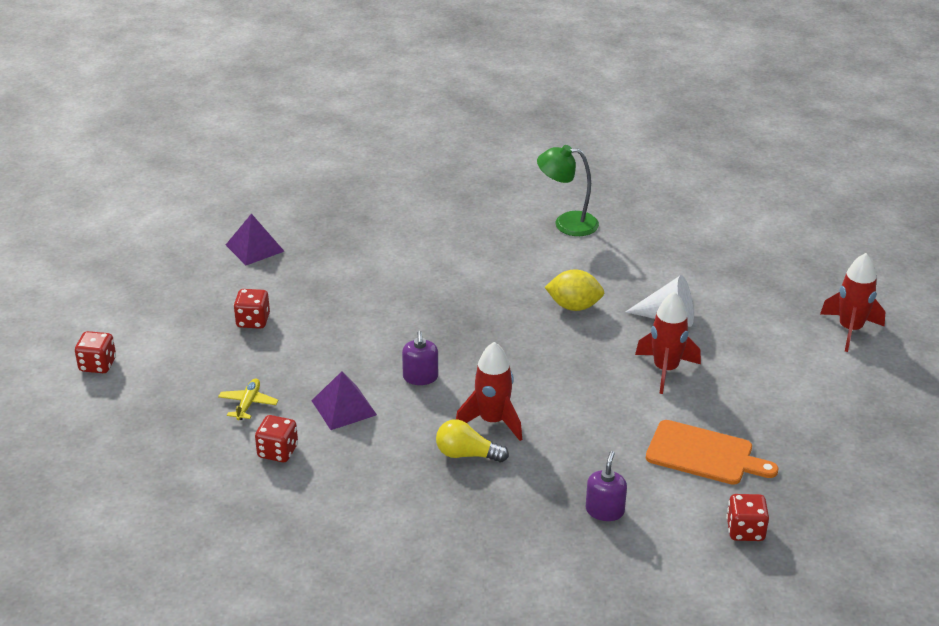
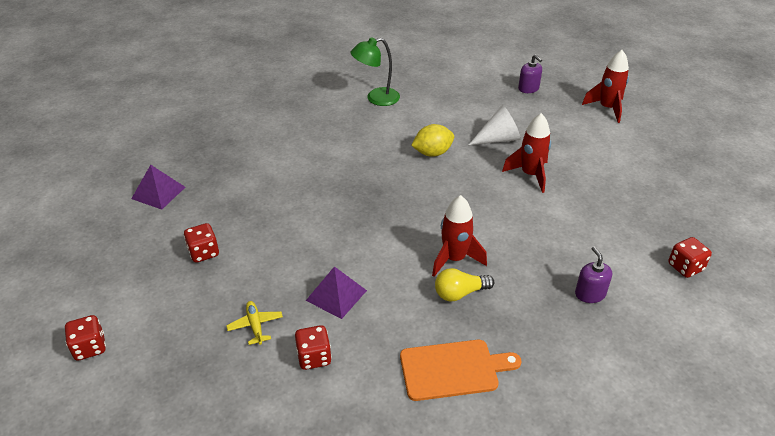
camera: 30 degrees left, 5 degrees up
purple soap dispenser [402,331,438,385] -> purple soap dispenser moved to [518,54,542,93]
orange cutting board [646,420,778,485] -> orange cutting board moved to [400,340,521,401]

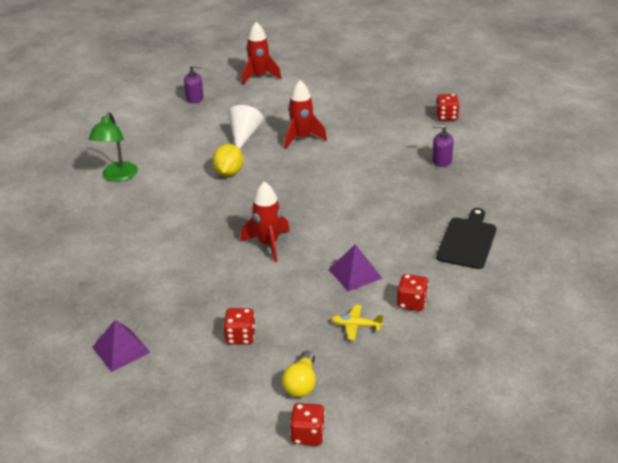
camera: 60 degrees left, 5 degrees down
orange cutting board [400,340,521,401] -> black cutting board [436,208,496,269]
red rocket [432,195,487,277] -> red rocket moved to [240,181,290,262]
yellow light bulb [435,268,494,301] -> yellow light bulb moved to [282,350,316,397]

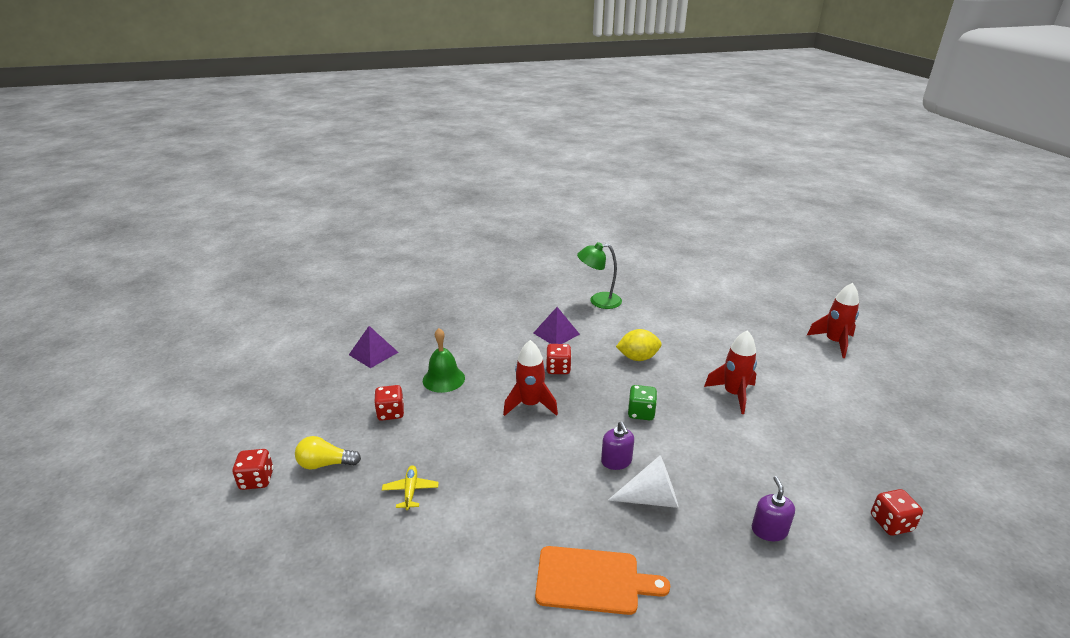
camera: 75 degrees right, 5 degrees down
purple soap dispenser [184,64,204,103] -> purple soap dispenser moved to [601,421,634,470]
white cone [228,105,264,149] -> white cone moved to [608,455,679,508]
purple pyramid [328,244,383,292] -> purple pyramid moved to [534,307,580,344]
red dice [397,274,429,311] -> red dice moved to [546,344,572,374]
black cutting board [436,208,496,269] -> orange cutting board [535,546,670,615]
none -> green bell [423,328,465,393]
none -> green dice [628,385,657,420]

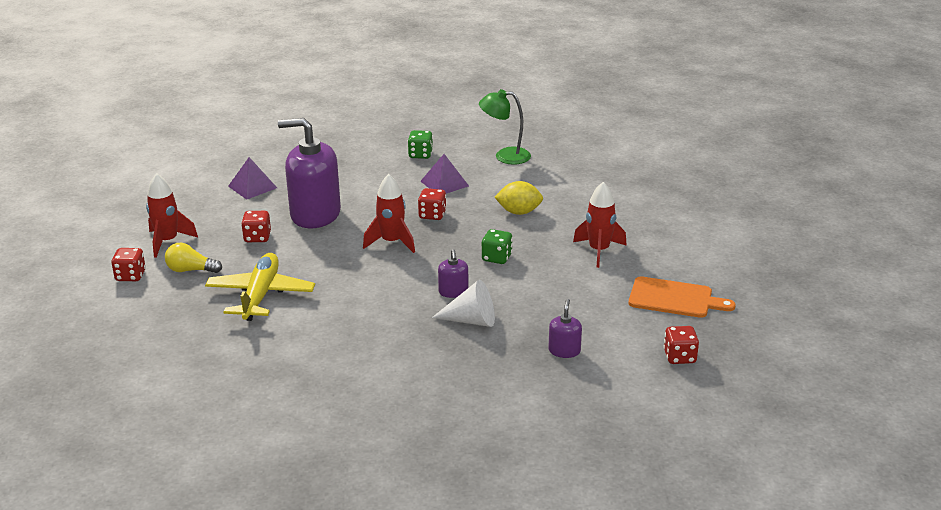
camera: 10 degrees right, 0 degrees up
yellow plane [382,465,439,510] -> yellow plane [205,253,315,321], size x2.17
green bell [423,328,465,393] -> purple soap dispenser [278,118,341,228]
orange cutting board [535,546,670,615] -> orange cutting board moved to [629,276,736,318]
red rocket [807,283,859,358] -> red rocket moved to [146,173,198,258]
none -> green dice [408,130,433,159]

